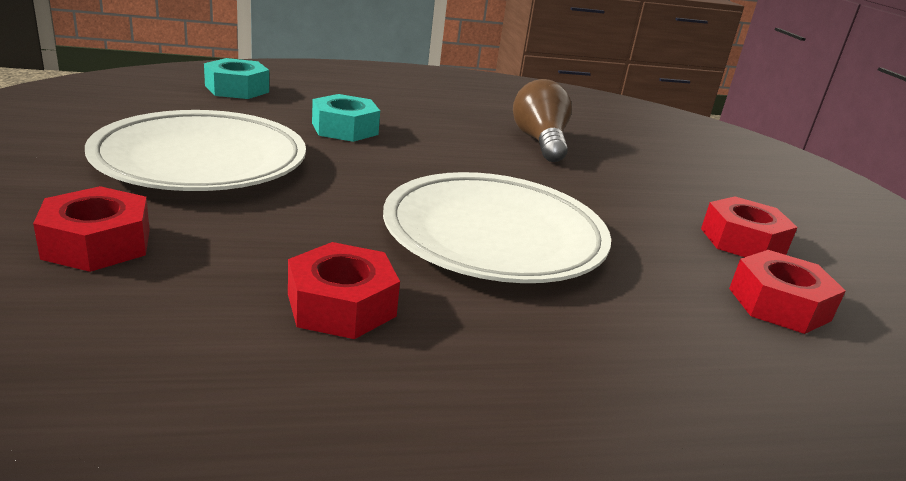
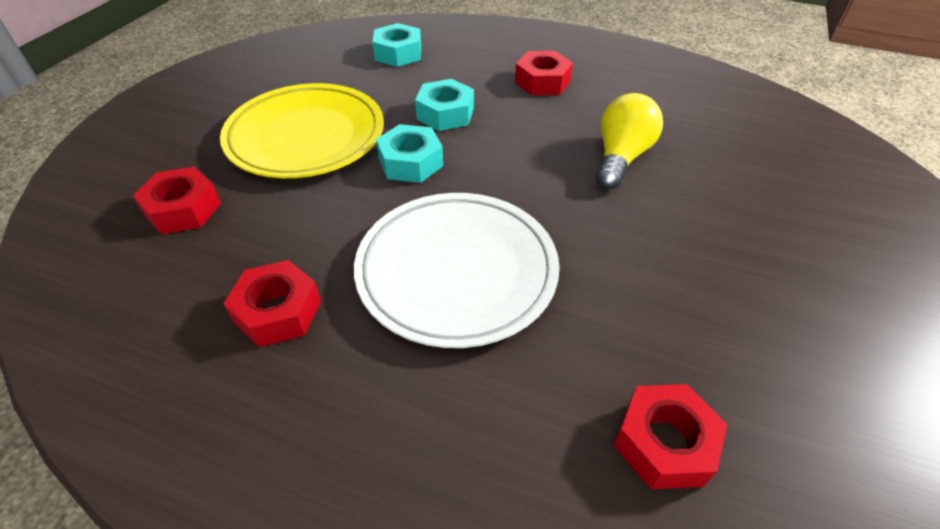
camera: 35 degrees right, 20 degrees up
white plate [85,110,306,191] -> yellow plate [220,83,384,178]
brown light bulb [513,79,572,162] -> yellow light bulb [596,93,663,189]
red nut [701,196,797,257] -> red nut moved to [515,51,573,95]
none -> turquoise nut [376,124,443,183]

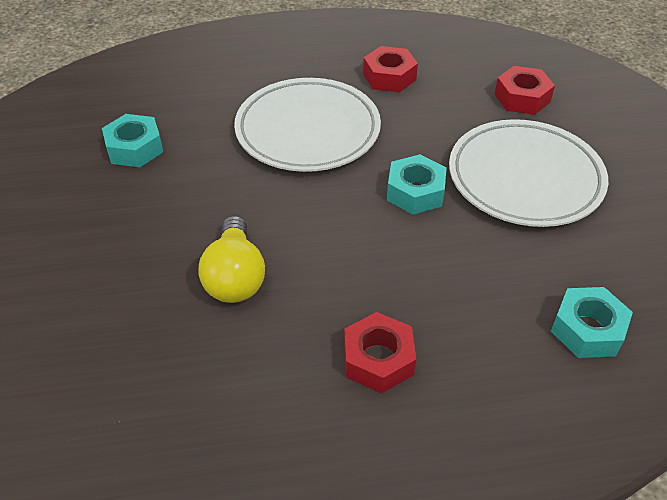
camera: 150 degrees right, 0 degrees up
yellow plate [220,83,384,178] -> white plate [449,119,608,227]
turquoise nut [415,79,474,131] -> turquoise nut moved to [102,114,163,167]
red nut [614,384,727,489] -> none

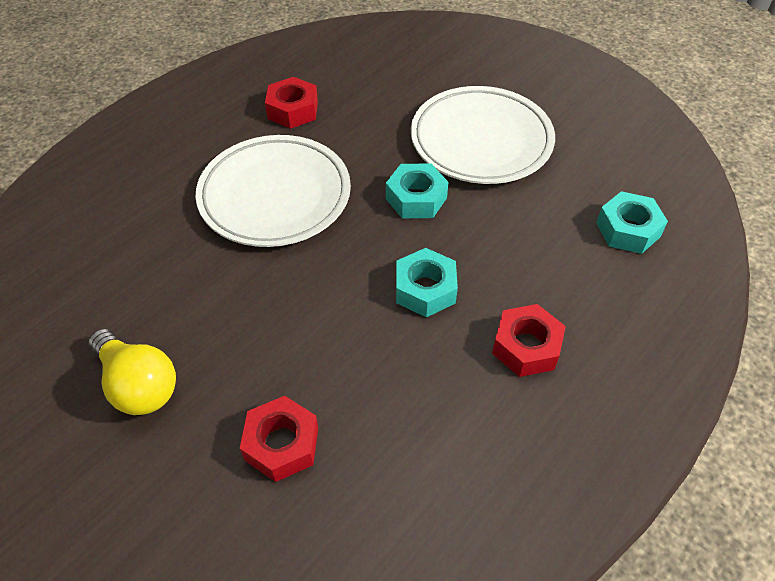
camera: 40 degrees left, 5 degrees up
turquoise nut [102,114,163,167] -> turquoise nut moved to [396,248,458,317]
yellow light bulb [199,216,265,303] -> yellow light bulb moved to [88,329,176,415]
red nut [495,66,555,115] -> red nut moved to [240,396,318,482]

